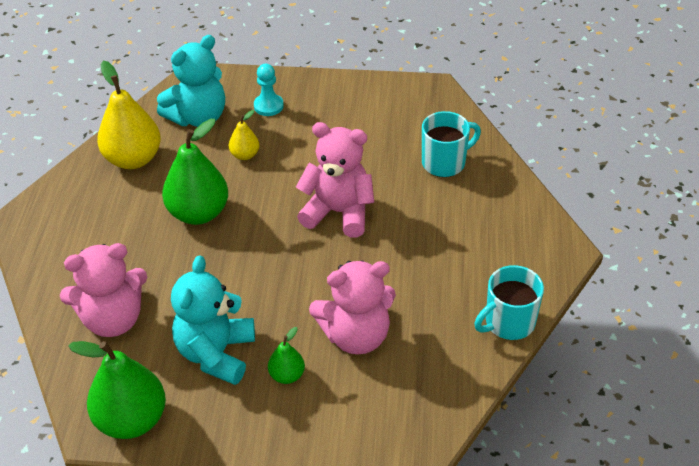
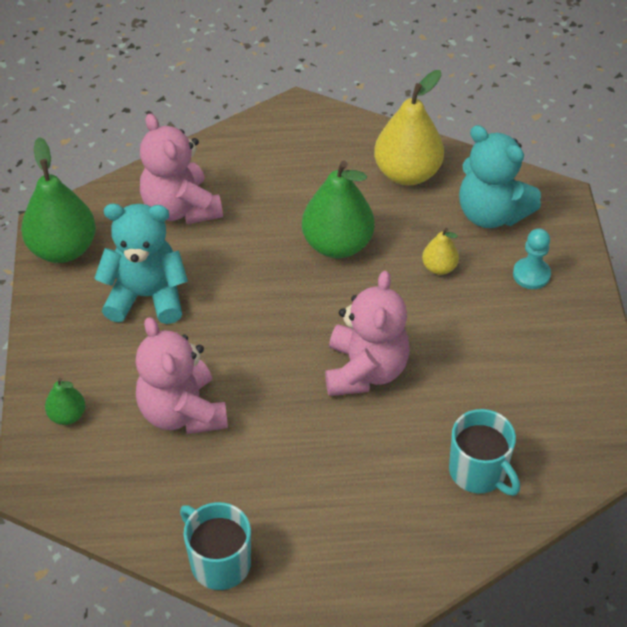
camera: 80 degrees right, 5 degrees up
green pear [268,327,305,384] -> green pear moved to [45,378,85,425]

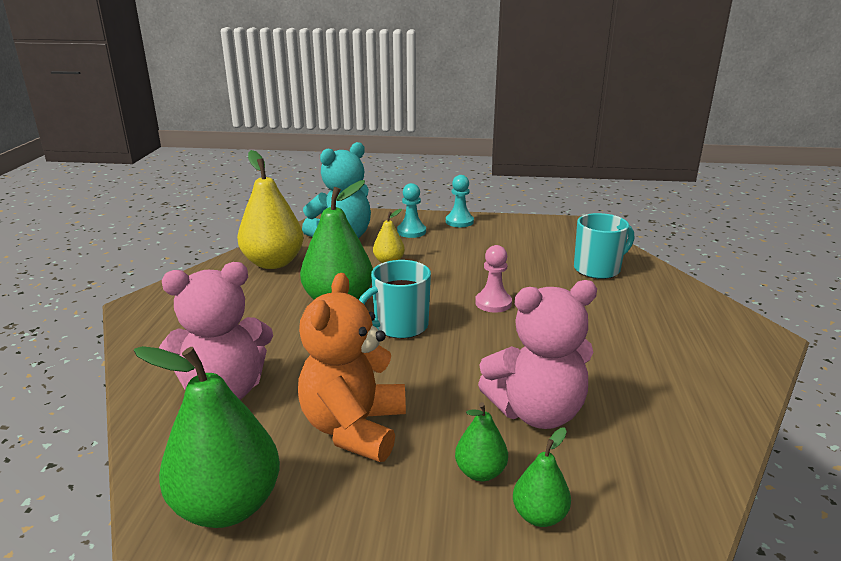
camera: 80 degrees left, 25 degrees down
turquoise teddy bear [94,203,188,324] -> orange teddy bear [298,273,406,462]
turquoise mug [180,502,251,590] -> turquoise mug moved to [359,260,431,339]
pink teddy bear [325,271,410,396] -> pink pawn [475,245,512,313]
none -> turquoise pawn [446,175,474,227]
none -> green pear [455,402,508,481]

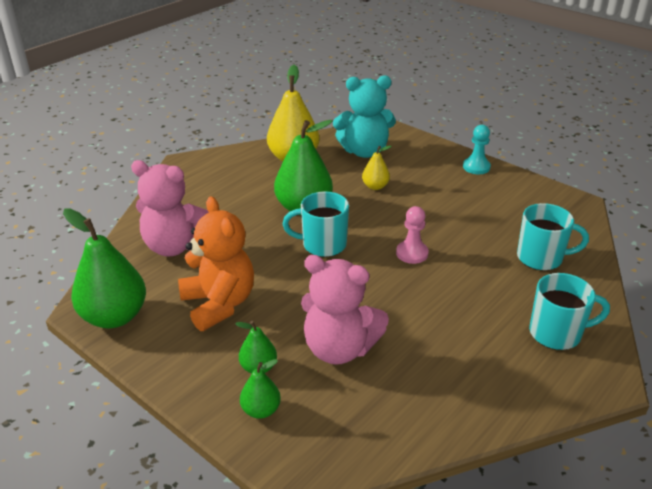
camera: 35 degrees right, 10 degrees up
orange teddy bear [298,273,406,462] -> orange teddy bear turned 105 degrees clockwise [178,196,254,331]
turquoise pawn [397,183,426,238] -> none
none -> turquoise mug [529,273,610,350]

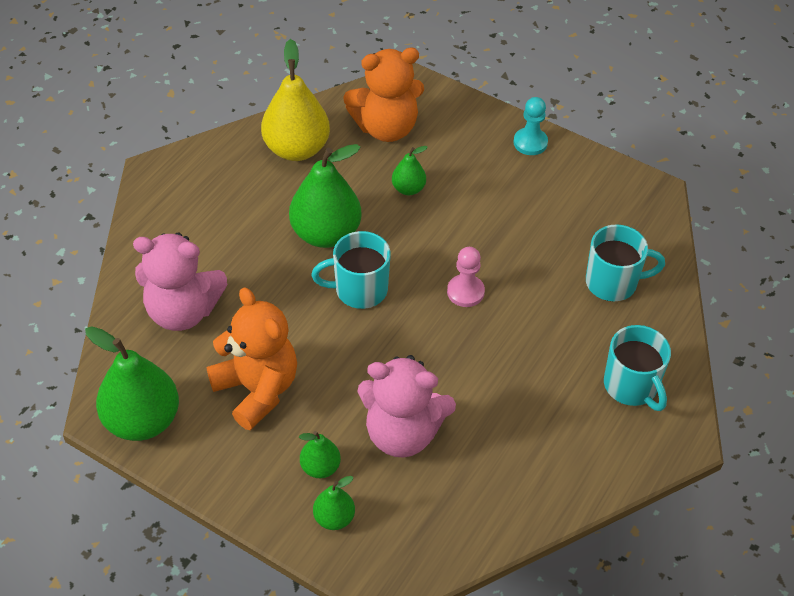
camera: 10 degrees left, 15 degrees up
turquoise teddy bear [333,75,396,158] -> orange teddy bear [343,48,424,142]
yellow pear [362,146,391,190] -> green pear [392,146,428,195]
turquoise mug [529,273,610,350] -> turquoise mug turned 75 degrees clockwise [604,325,671,411]

